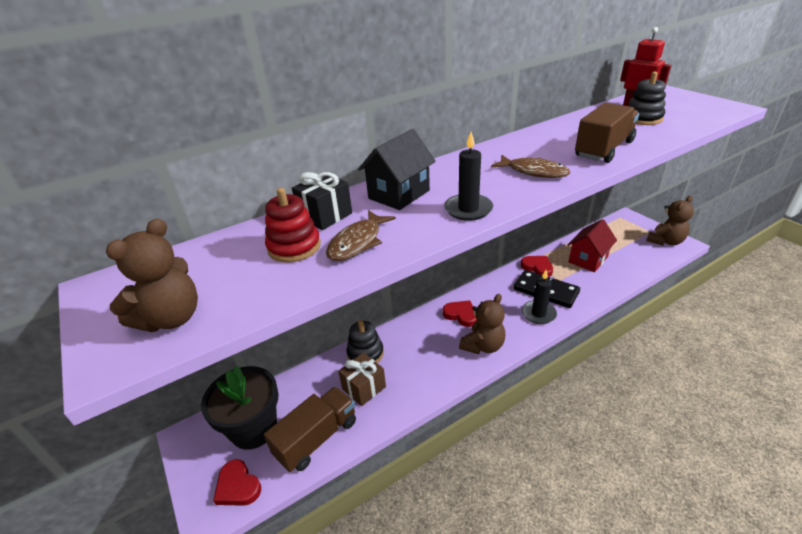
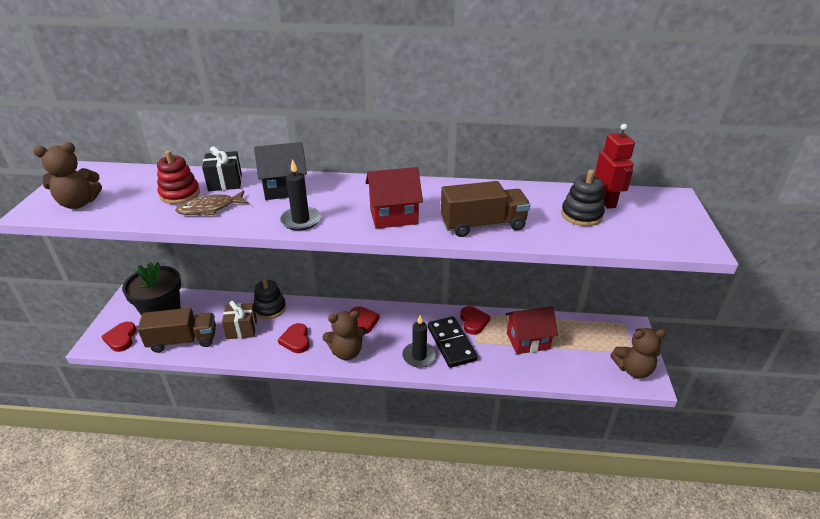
camera: 35 degrees right, 0 degrees up
brown fish [491,155,570,178] -> red house [365,167,423,229]
none -> red heart [278,323,309,353]

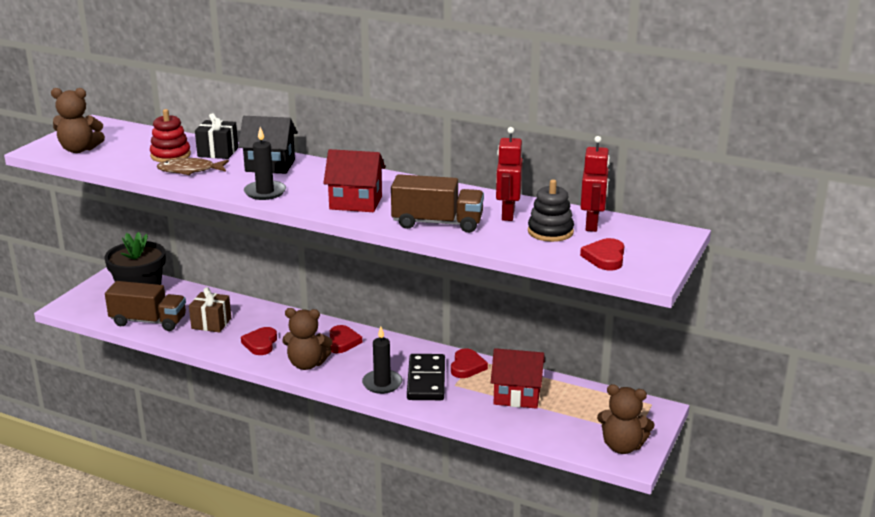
camera: 20 degrees right, 10 degrees down
red heart [101,322,136,352] -> red heart moved to [580,238,624,270]
black stacking toy [254,278,286,319] -> none
none -> red robot [496,127,523,221]

